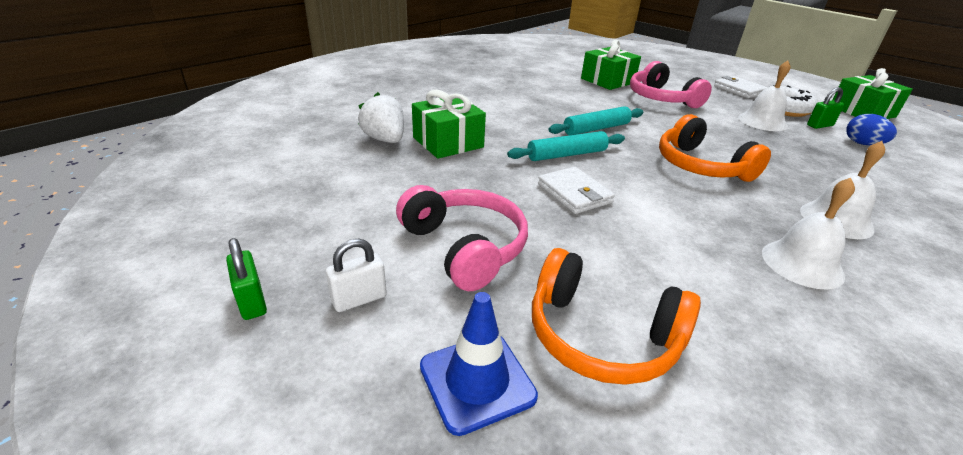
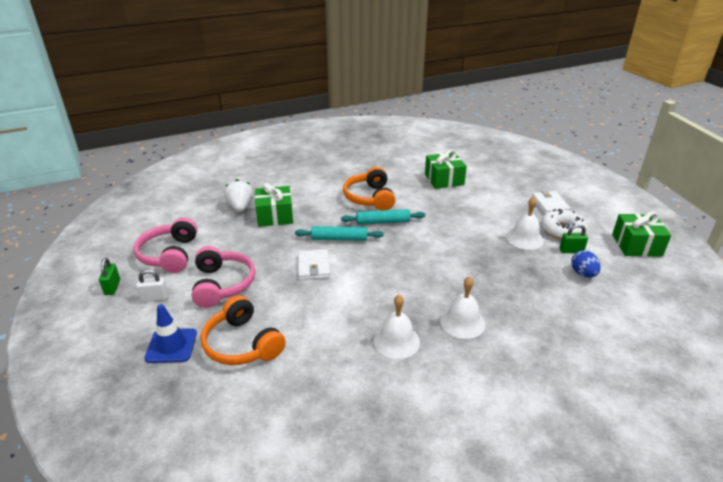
camera: 25 degrees right, 0 degrees up
pink headphones [630,61,712,108] -> pink headphones moved to [134,218,197,273]
orange headphones [659,114,771,182] -> orange headphones moved to [343,167,395,211]

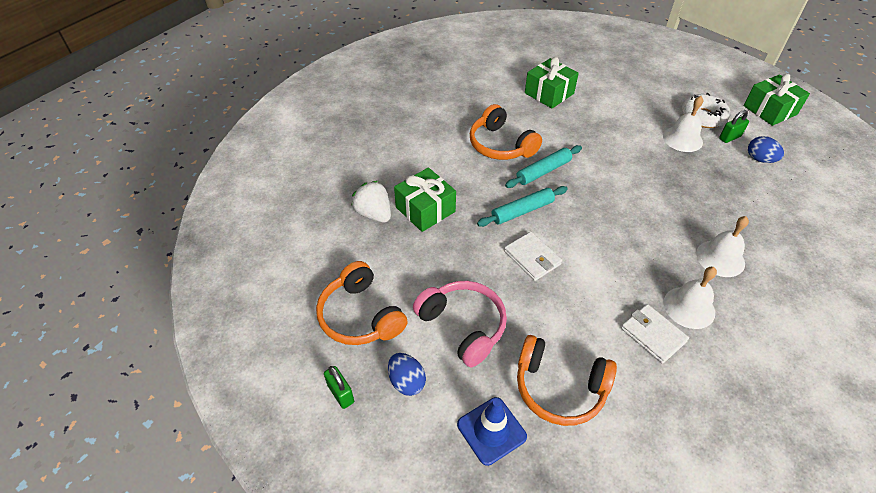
camera: 30 degrees left, 15 degrees up
pink headphones [134,218,197,273] -> orange headphones [316,261,408,345]
white padlock [136,269,168,302] -> blue egg [388,353,426,396]
white wallet [532,190,571,214] -> white wallet moved to [621,304,689,364]

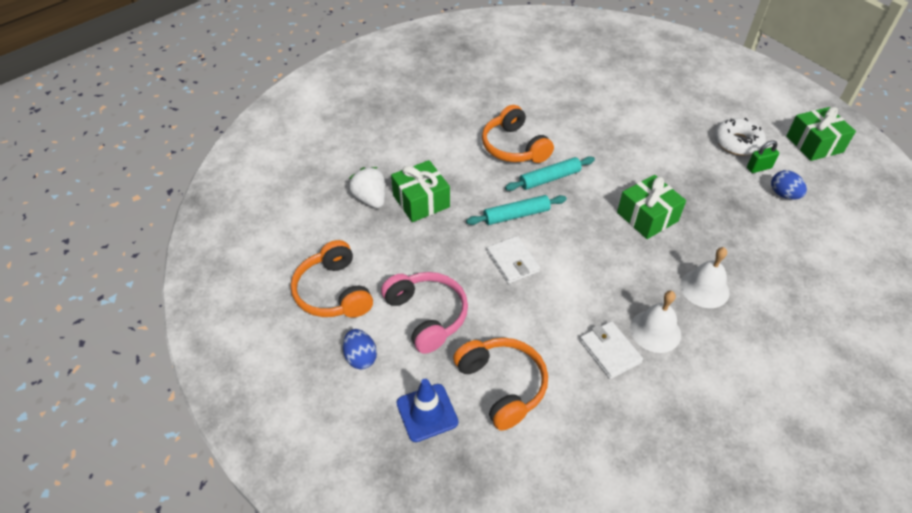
camera: 10 degrees right, 0 degrees up
green padlock [324,366,354,409] -> none
orange headphones [517,335,617,426] -> orange headphones turned 150 degrees counterclockwise [453,338,548,431]
green gift [525,57,579,109] -> green gift moved to [617,175,686,239]
white bell [663,96,703,152] -> none

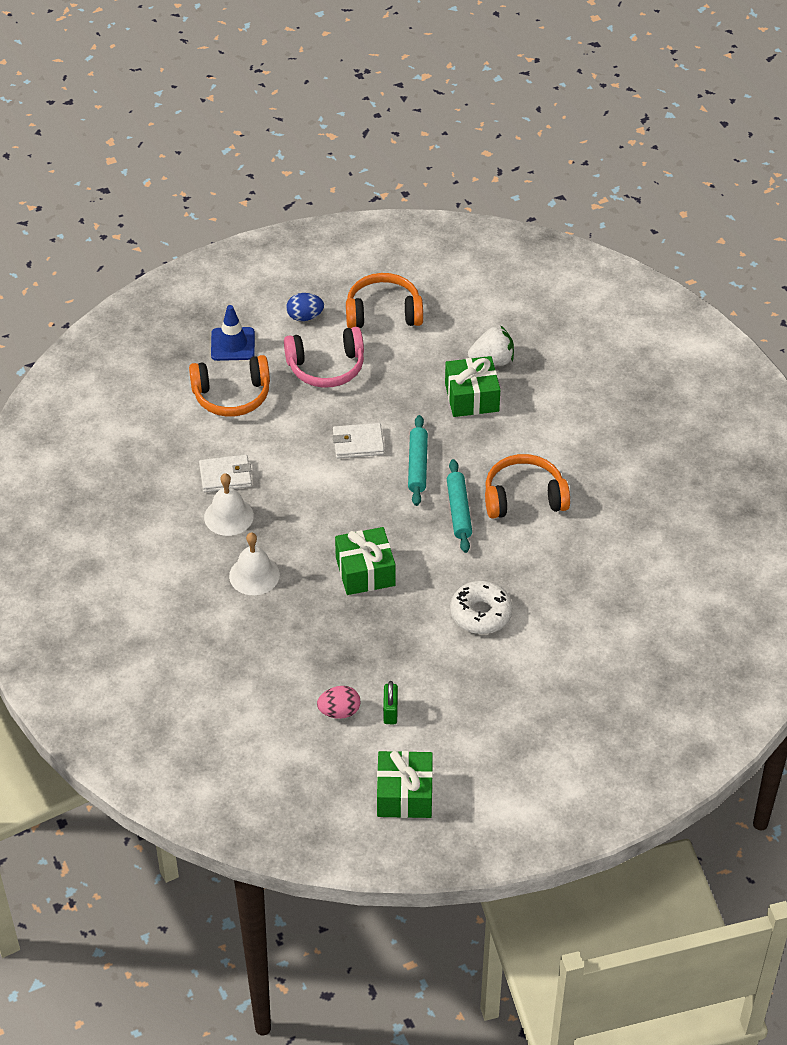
camera: 110 degrees right, 0 degrees up
white donut [714,118,766,156] -> white donut moved to [450,581,513,634]
blue egg [771,170,807,200] -> pink egg [317,686,360,719]

